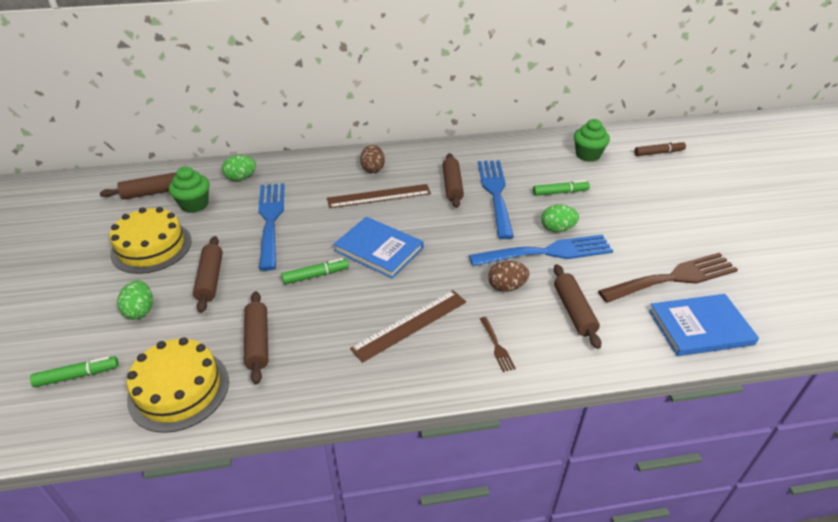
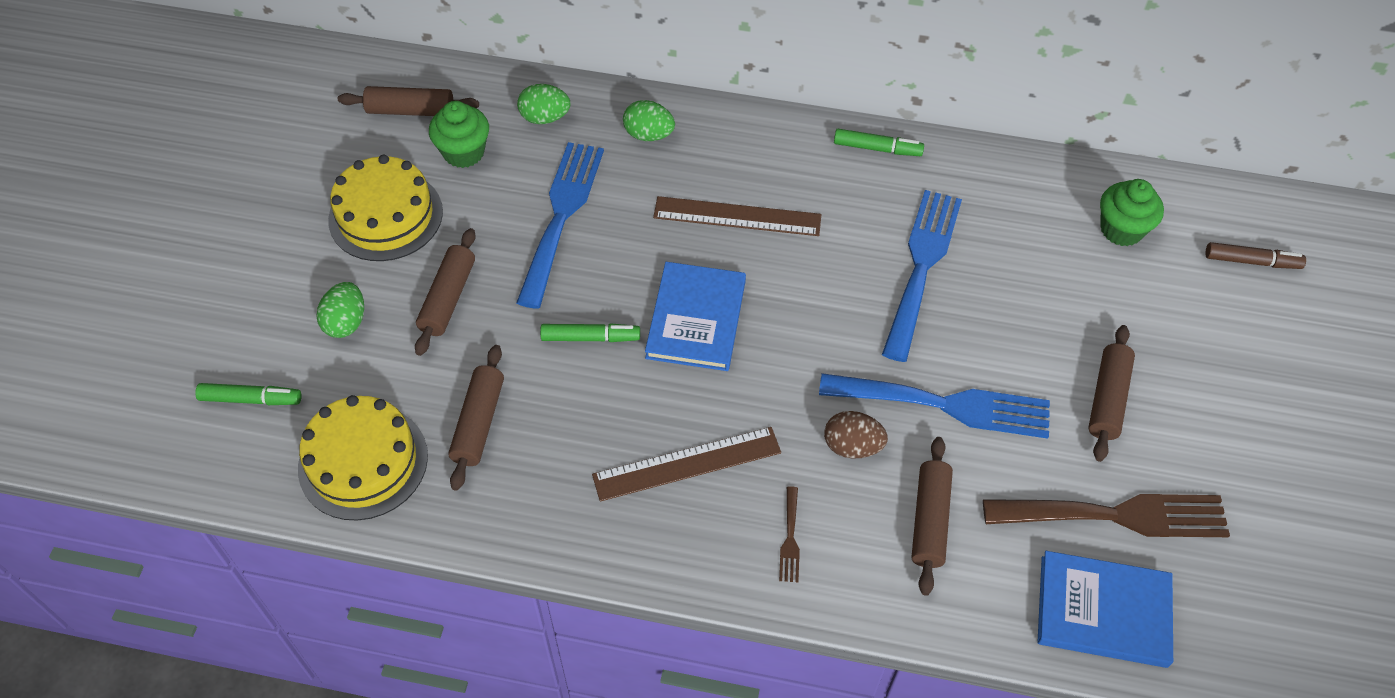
camera: 20 degrees right, 15 degrees up
blue book [333,217,423,279] -> blue book turned 45 degrees clockwise [645,262,746,371]
brown egg [360,145,385,173] -> none
brown rolling pin [443,153,464,208] -> brown rolling pin moved to [1088,325,1135,462]
green marker [533,180,590,196] -> green marker moved to [834,129,924,156]
green egg [541,204,579,232] -> green egg moved to [623,100,675,141]

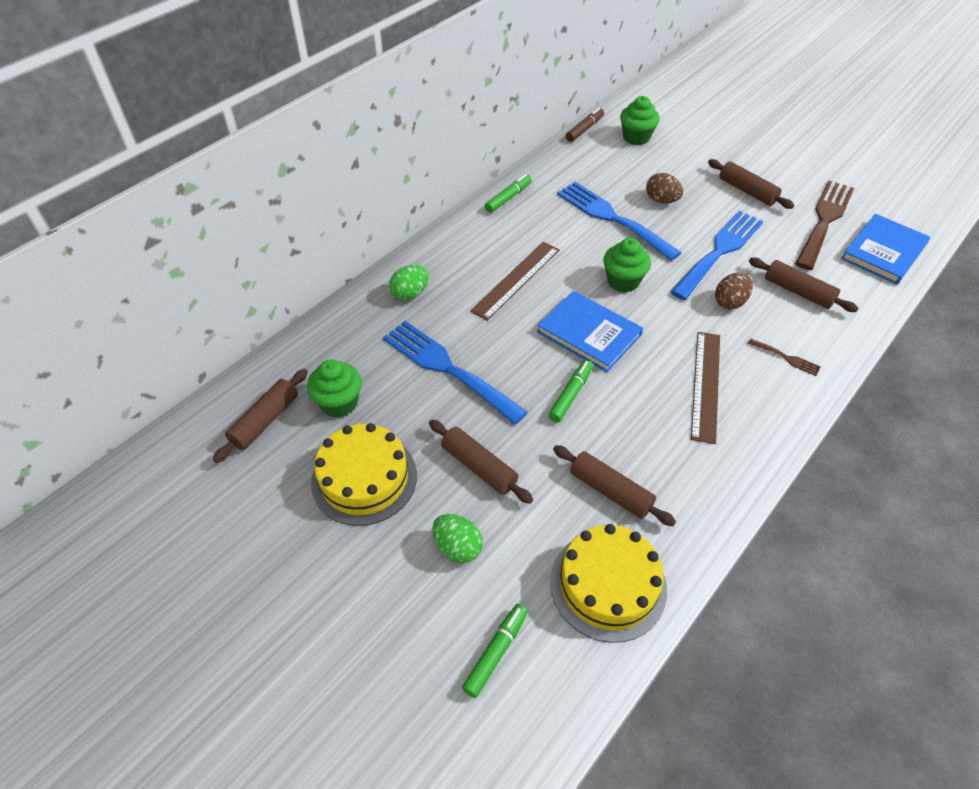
camera: 60 degrees left, 5 degrees down
green egg [517,84,570,124] -> none
brown marker [1205,242,1306,269] -> brown marker moved to [566,108,604,142]
none -> green cupcake [603,238,651,293]
none -> brown egg [646,173,683,204]

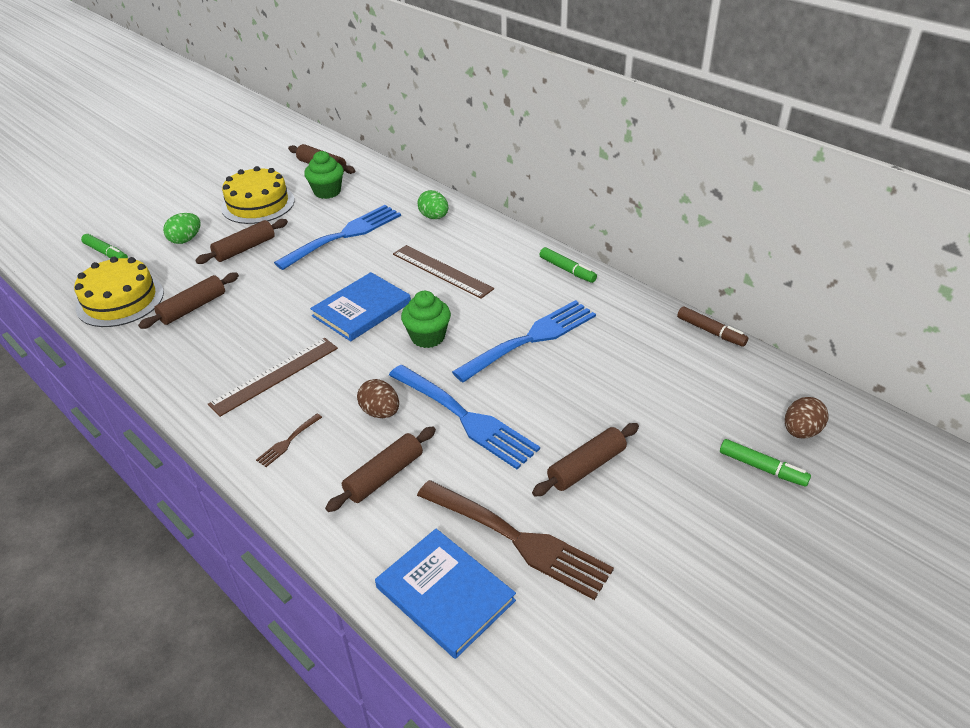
camera: 95 degrees right, 10 degrees down
green marker [548,360,593,423] -> green marker moved to [720,439,811,487]
green cupcake [620,96,660,145] -> none
brown egg [646,173,683,204] -> brown egg moved to [785,397,828,439]
brown ruler [691,332,720,444] -> brown ruler turned 60 degrees counterclockwise [208,338,338,417]

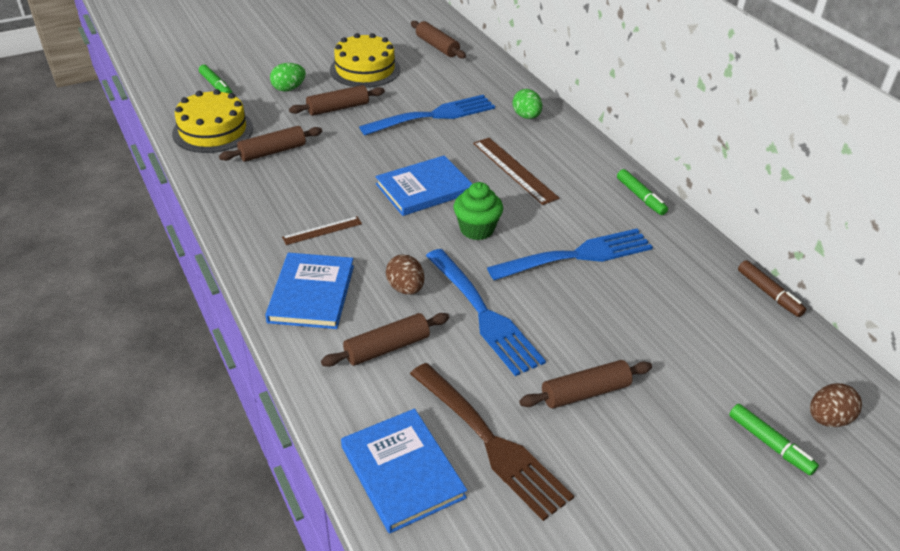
camera: 15 degrees right, 0 degrees up
brown ruler [208,338,338,417] -> brown ruler [282,216,362,245], size x0.60
brown fork [256,414,322,467] -> blue book [265,253,354,329]
green cupcake [304,151,344,199] -> none

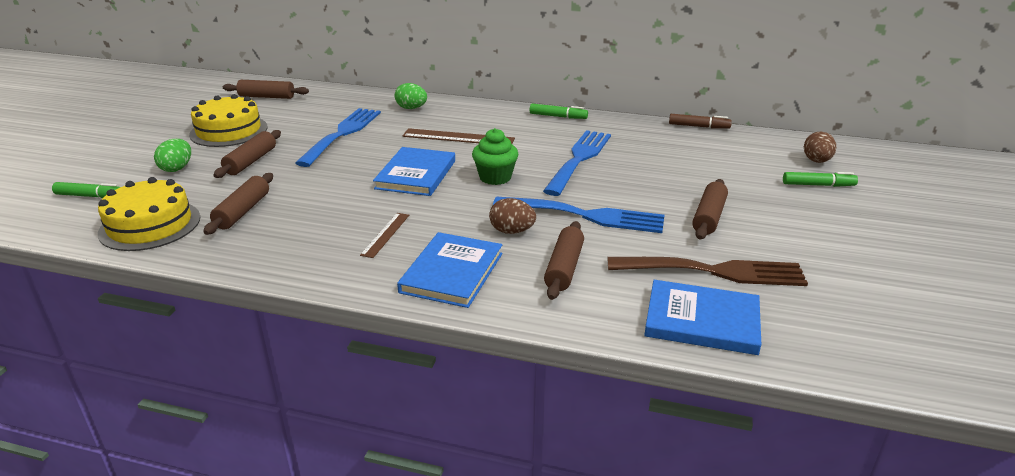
camera: 45 degrees left, 10 degrees down
blue book [265,253,354,329] -> blue book turned 60 degrees clockwise [397,232,502,308]

